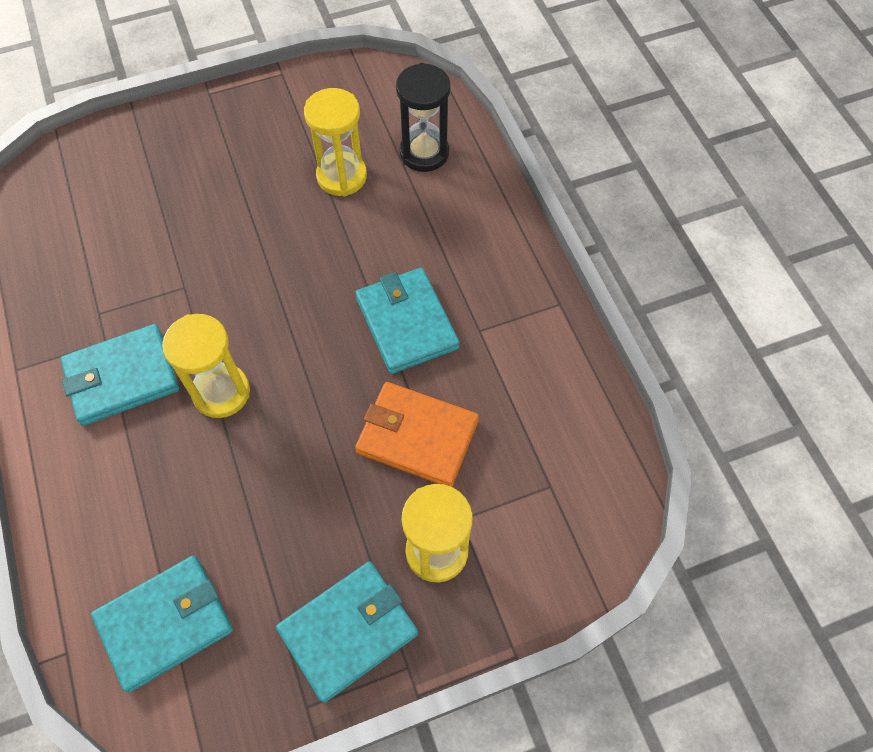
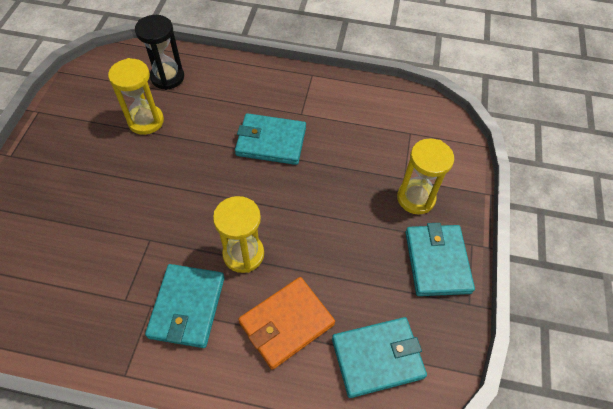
camera: 60 degrees left, 5 degrees down
turquoise wallet [91,555,233,693] -> turquoise wallet turned 75 degrees clockwise [332,317,427,398]
orange wallet [355,382,479,487] -> orange wallet moved to [238,277,335,370]

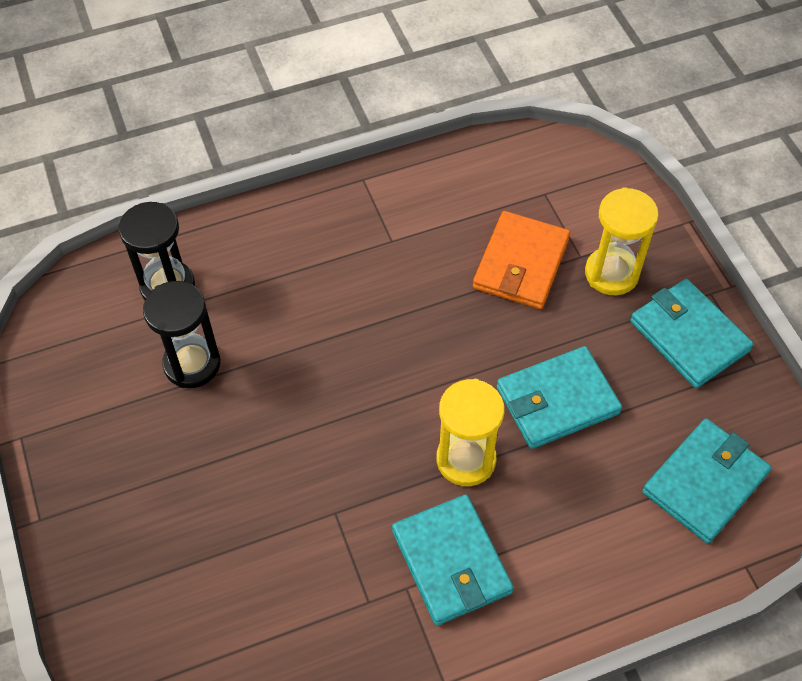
camera: 30 degrees left, 0 degrees up
yellow hourglass [108,58,164,135] -> black hourglass [143,281,221,388]
turquoise wallet [235,113,306,165] -> turquoise wallet moved to [497,346,622,449]
orange wallet [238,277,335,370] -> orange wallet moved to [473,211,570,309]

